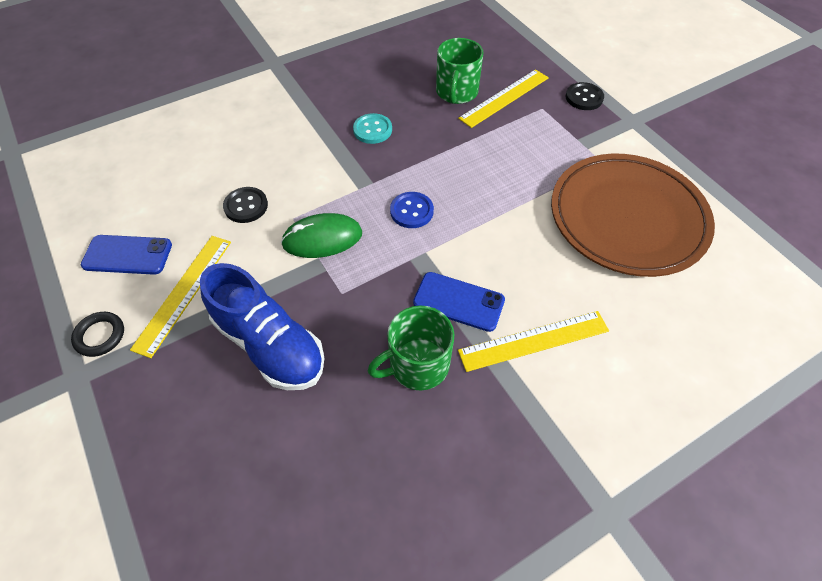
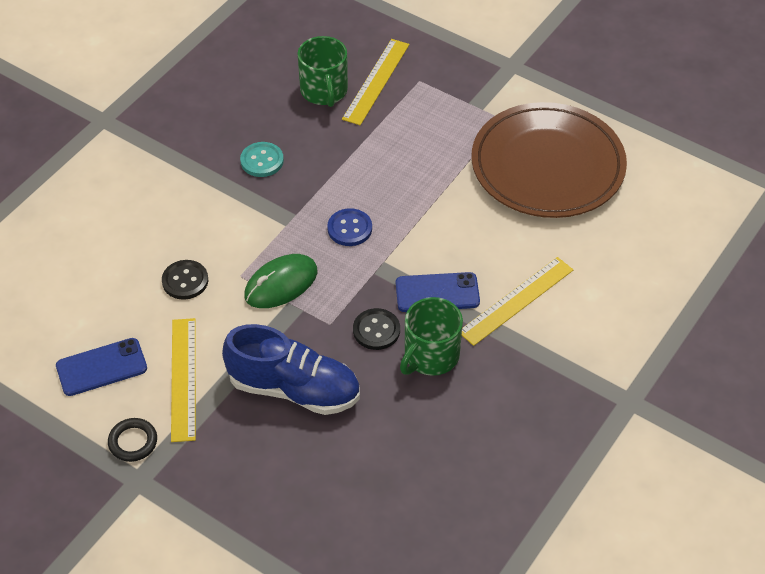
camera: 25 degrees left, 5 degrees down
black button [566,82,604,110] -> black button moved to [353,308,400,350]

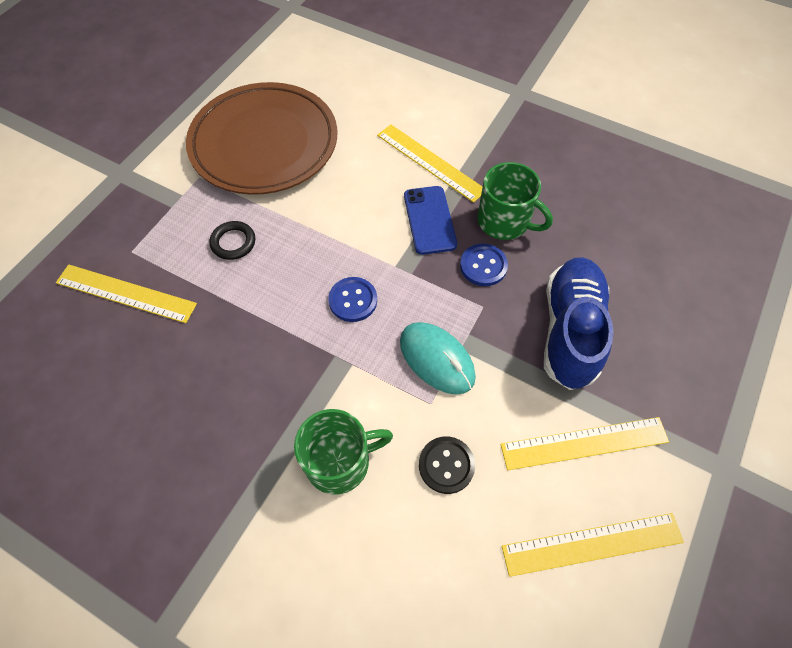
camera: 95 degrees left, 10 degrees up
blue phone [56,338,147,396] -> yellow ruler [502,513,684,577]
black ring [108,418,157,462] -> black ring moved to [210,221,255,260]
turquoise button [240,142,284,177] -> none
green mouse [244,254,317,308] -> turquoise mouse [400,322,476,395]
green mug [297,36,348,107] -> green mug moved to [294,409,393,495]
black button [353,308,400,350] -> blue button [460,244,508,286]

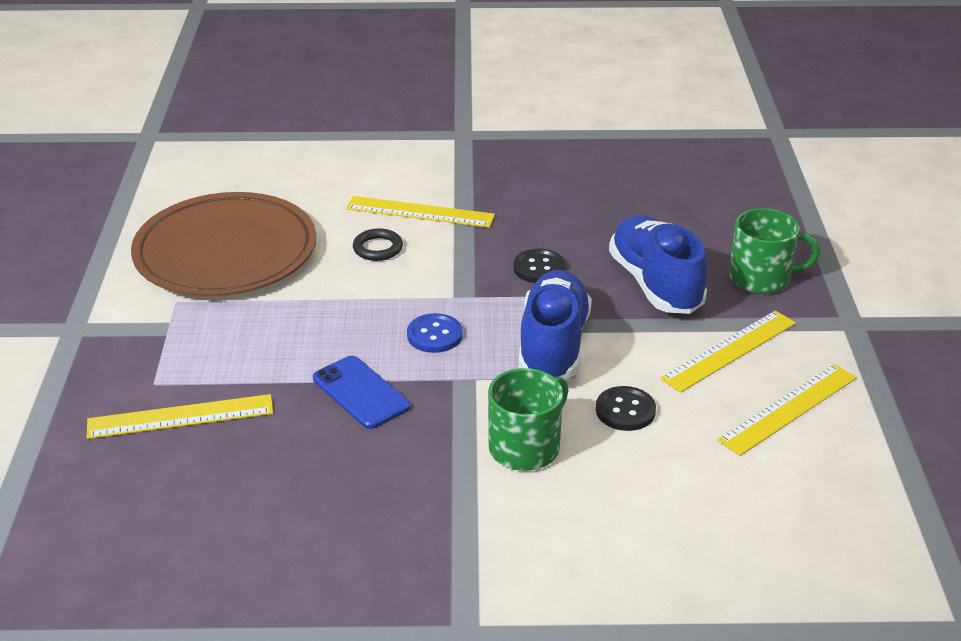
camera: 30 degrees left, 25 degrees down
black ring [210,221,255,260] -> black ring moved to [353,228,403,261]
turquoise mouse [400,322,476,395] -> blue shoe [519,270,592,380]
blue phone [404,186,457,255] -> blue phone moved to [313,356,410,429]
blue button [460,244,508,286] -> black button [513,249,565,283]
green mug [477,162,553,240] -> green mug moved to [729,208,820,294]

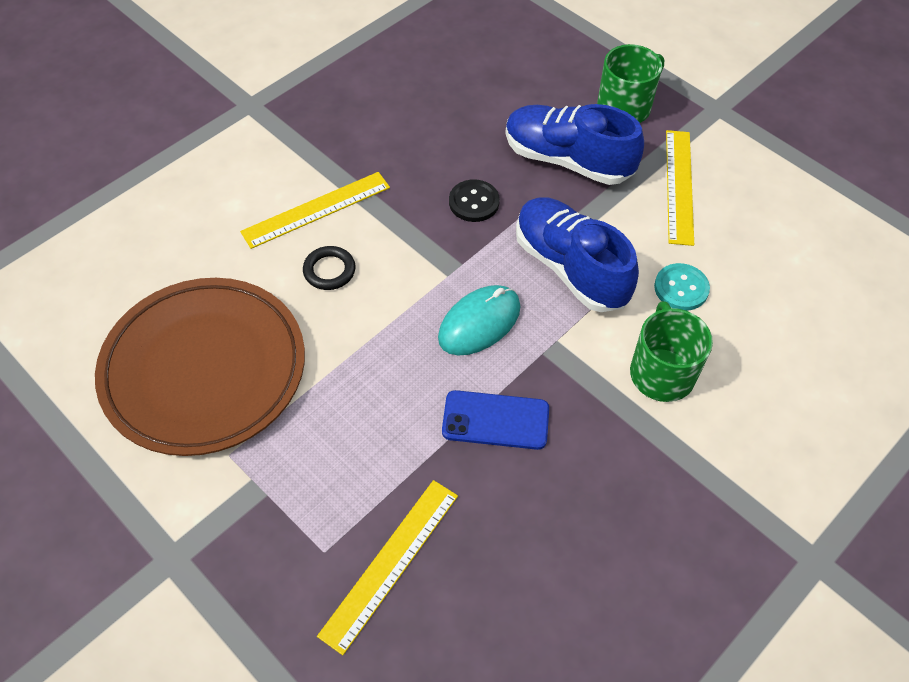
camera: 45 degrees left, 20 degrees up
blue button [407,313,463,353] -> turquoise mouse [438,285,521,356]
black button [596,386,656,431] -> turquoise button [654,263,710,311]
yellow ruler [717,364,857,456] -> none

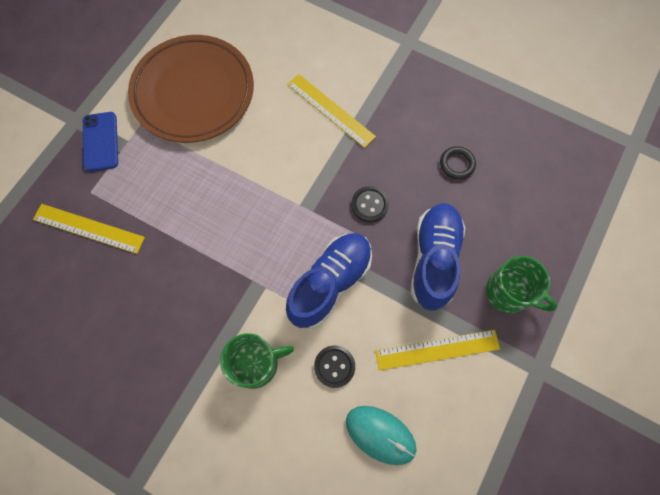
camera: 75 degrees right, 15 degrees up
black ring [303,246,356,290] -> black ring moved to [440,146,476,179]
turquoise mouse [438,285,521,356] -> turquoise mouse moved to [346,406,416,465]
blue phone [442,390,549,450] -> blue phone moved to [83,112,118,172]
turquoise button [654,263,710,311] -> black button [314,346,355,388]

